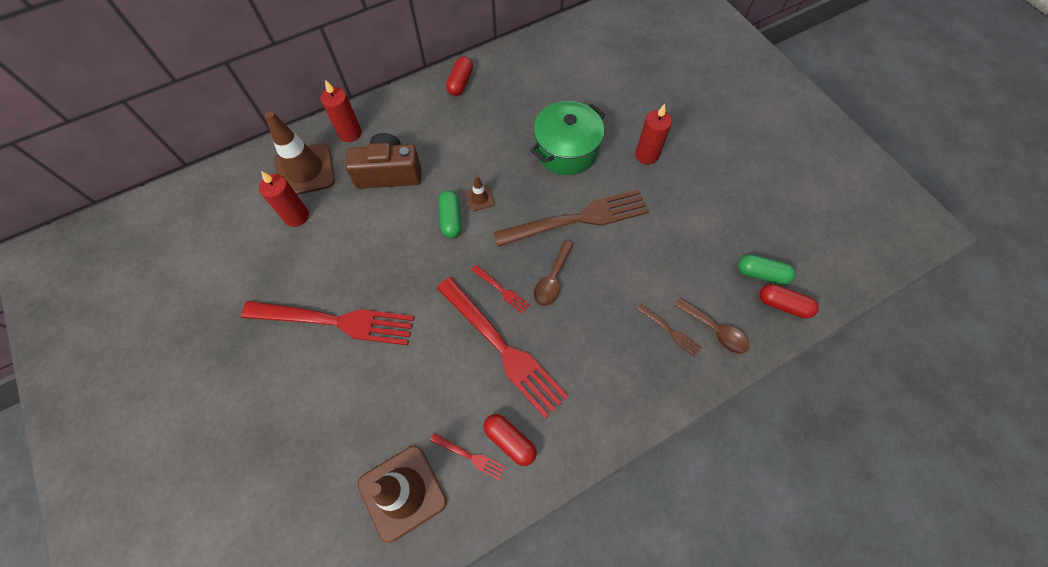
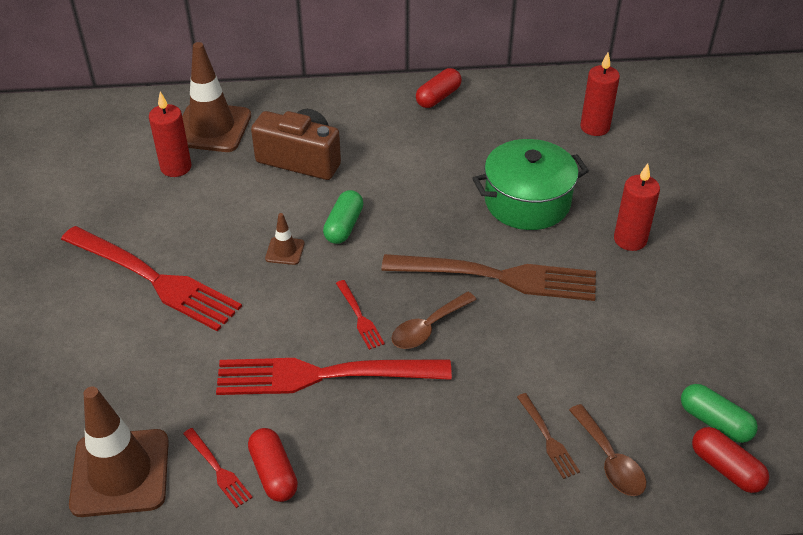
camera: 25 degrees right, 20 degrees down
red candle [321,80,361,142] -> red candle moved to [580,52,620,136]
red fork [437,277,569,418] -> red fork turned 105 degrees clockwise [216,358,452,395]
brown traffic cone [465,175,495,211] -> brown traffic cone moved to [265,213,305,265]

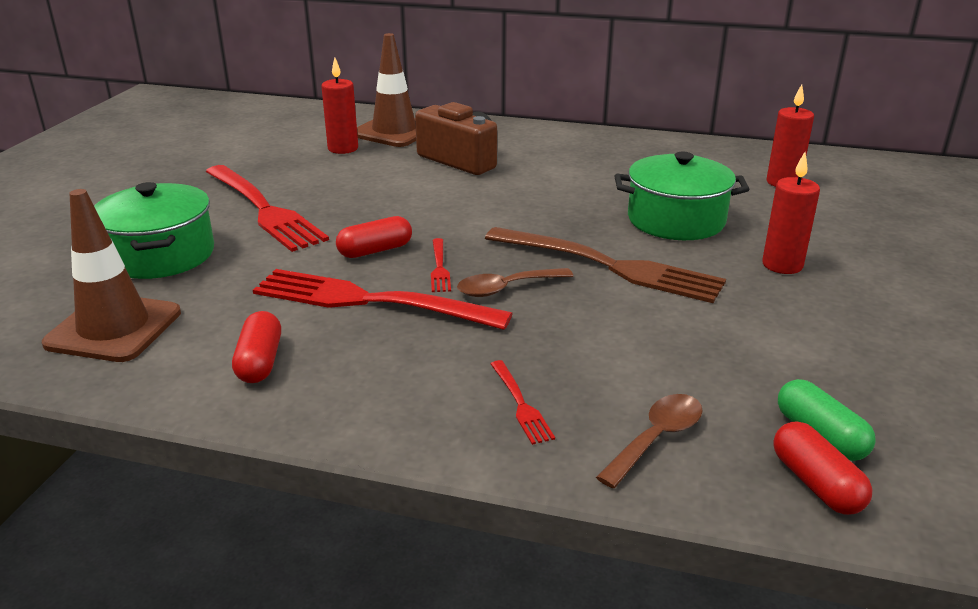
camera: 20 degrees right, 15 degrees down
red fork [183,428,253,508] -> red fork moved to [491,360,555,445]
brown traffic cone [265,213,305,265] -> none
green capsule [323,190,364,244] -> none
red capsule [416,68,462,108] -> red capsule moved to [336,216,412,258]
brown fork [517,393,580,479] -> none
brown spoon [569,404,646,496] -> brown spoon turned 135 degrees counterclockwise [596,394,703,488]
none -> green pot [94,182,214,279]

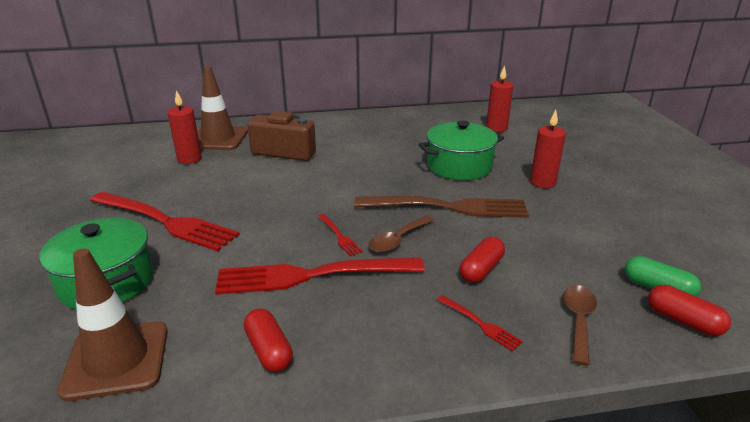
camera: 25 degrees left, 0 degrees up
red capsule [336,216,412,258] -> red capsule moved to [460,237,505,283]

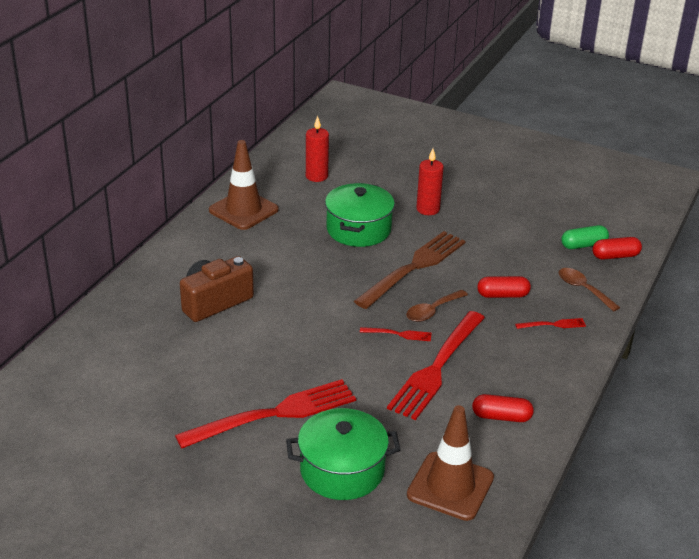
camera: 55 degrees left, 5 degrees up
red candle [168,90,202,164] -> none
brown traffic cone [197,66,248,150] -> brown traffic cone moved to [209,140,279,230]
brown spoon [369,216,434,253] -> brown spoon turned 60 degrees clockwise [406,290,468,322]
red capsule [460,237,505,283] -> red capsule turned 75 degrees counterclockwise [477,276,531,298]

